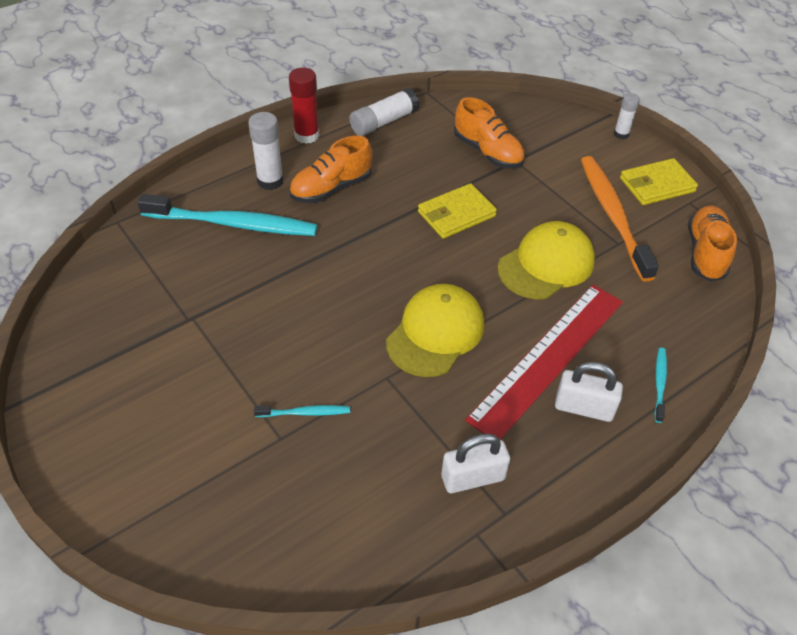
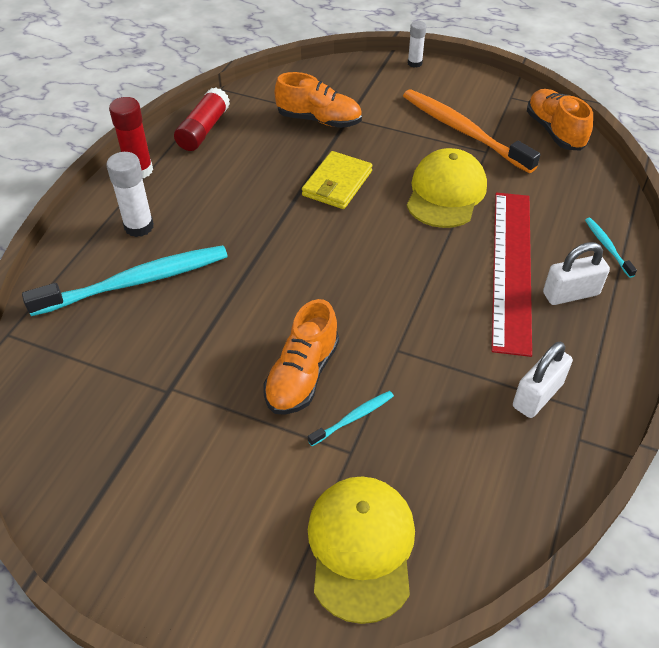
camera: 30 degrees left, 0 degrees up
orange shoe [289,136,372,203] -> orange shoe moved to [263,299,339,415]
white glue stick [349,88,419,136] -> red glue stick [174,87,230,151]
yellow cap [386,284,485,377] -> yellow cap moved to [308,476,415,624]
yellow wallet [620,158,698,205] -> none

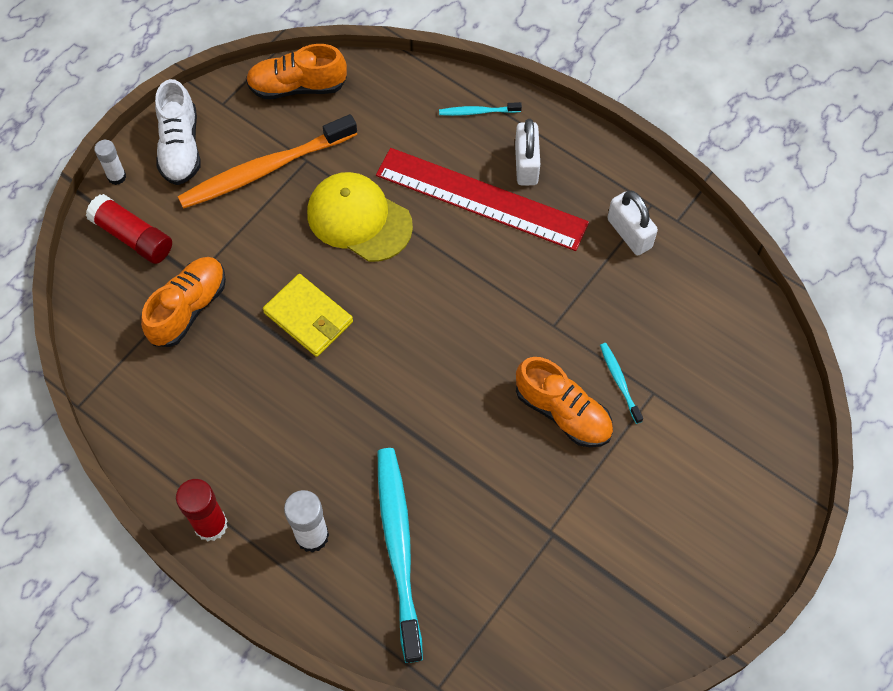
camera: 75 degrees left, 15 degrees up
red glue stick [174,87,230,151] -> red glue stick moved to [86,194,172,264]
yellow cap [308,476,415,624] -> none
none -> white shoe [155,79,201,185]

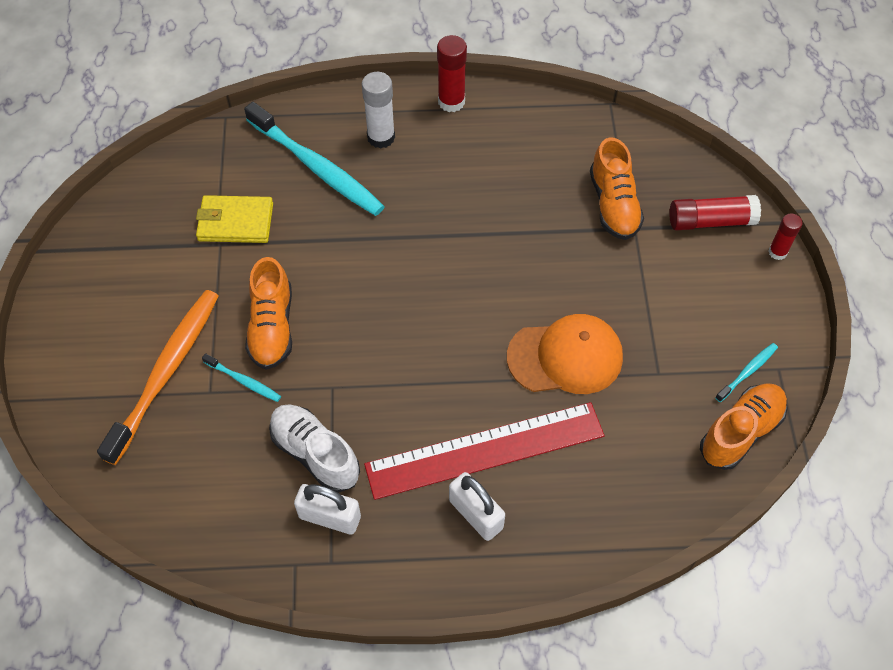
camera: 140 degrees right, 5 degrees down
white glue stick [94,140,126,185] -> red glue stick [768,213,802,260]
white shoe [155,79,201,185] -> white shoe moved to [269,404,360,493]
orange toothbrush [178,114,357,209] -> orange toothbrush moved to [97,290,219,465]
yellow wallet [263,274,353,357] -> yellow wallet moved to [196,195,273,243]
yellow cap [307,172,413,262] -> orange cap [507,314,623,394]
turquoise toothbrush [439,102,522,116] -> turquoise toothbrush moved to [715,343,778,402]
orange shoe [516,357,613,447] -> orange shoe turned 90 degrees counterclockwise [245,257,292,370]

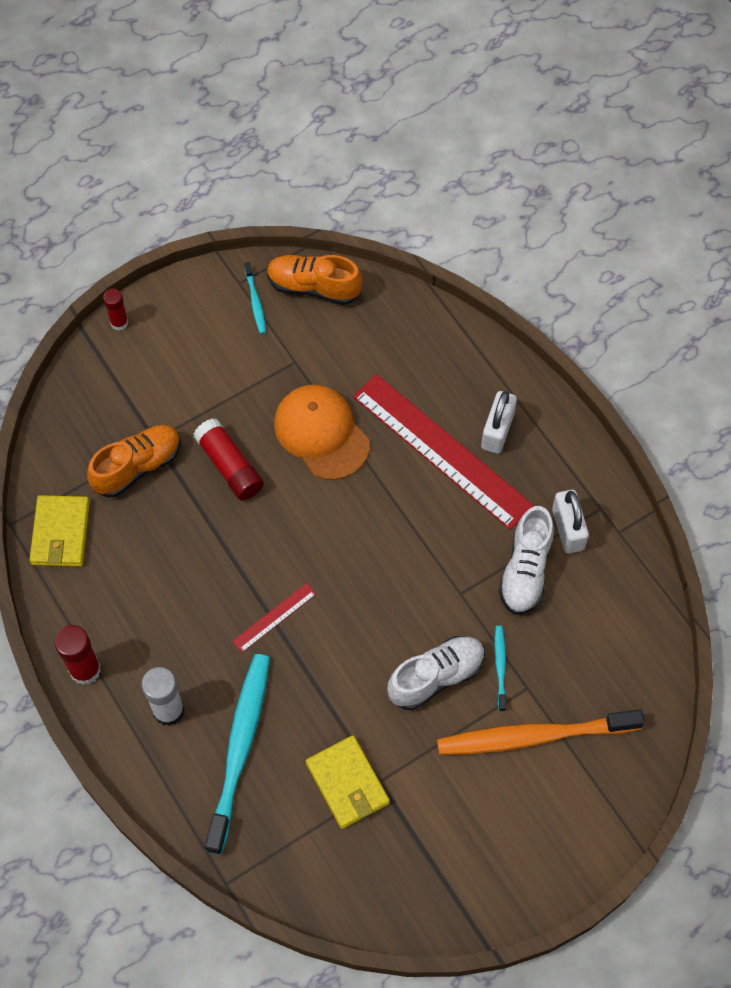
camera: 120 degrees left, 5 degrees up
orange shoe [245,257,292,370] -> white shoe [387,636,485,710]
red glue stick [669,195,761,231] -> red glue stick moved to [194,418,264,501]
turquoise toothbrush [715,343,778,402] -> turquoise toothbrush turned 120 degrees counterclockwise [244,262,266,334]
none -> yellow wallet [29,495,90,567]
none -> red ruler [232,583,316,653]

